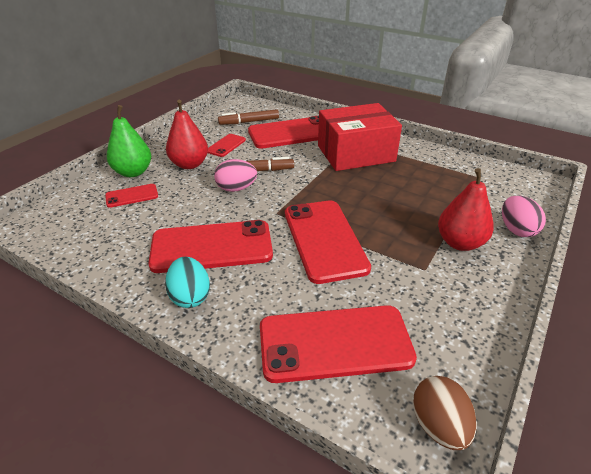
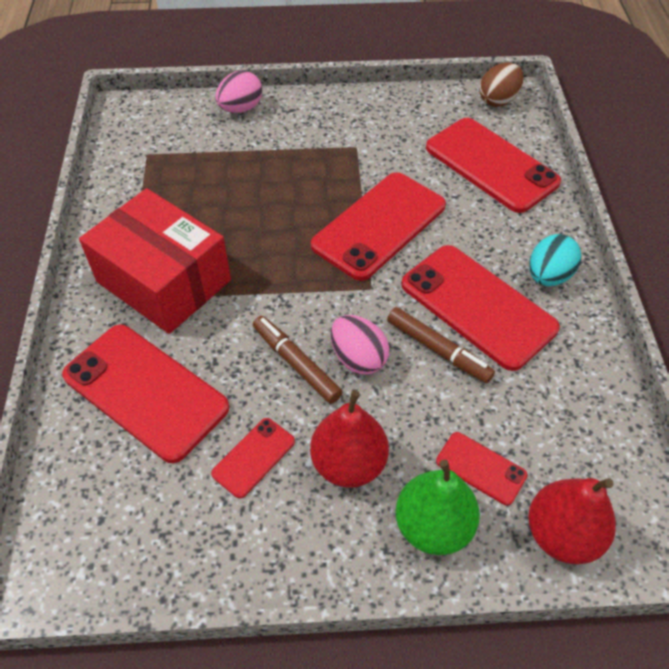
camera: 125 degrees left, 15 degrees up
red phone [208,134,246,157] -> red phone turned 45 degrees counterclockwise [211,418,295,498]
brown marker [218,109,279,125] -> brown marker moved to [387,307,495,383]
red pear [438,168,494,251] -> red pear moved to [528,478,616,564]

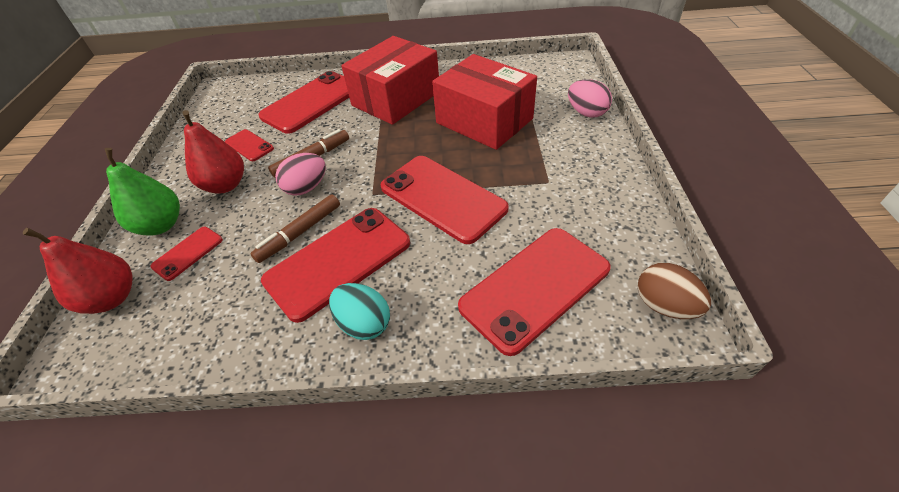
camera: 95 degrees right, 5 degrees down
none -> red box [432,54,537,150]

